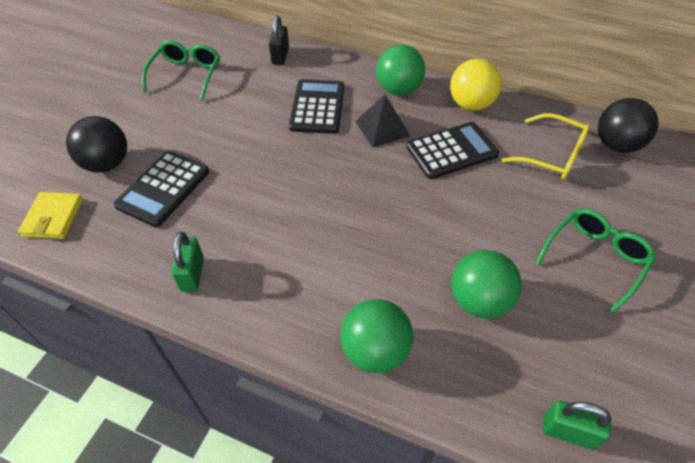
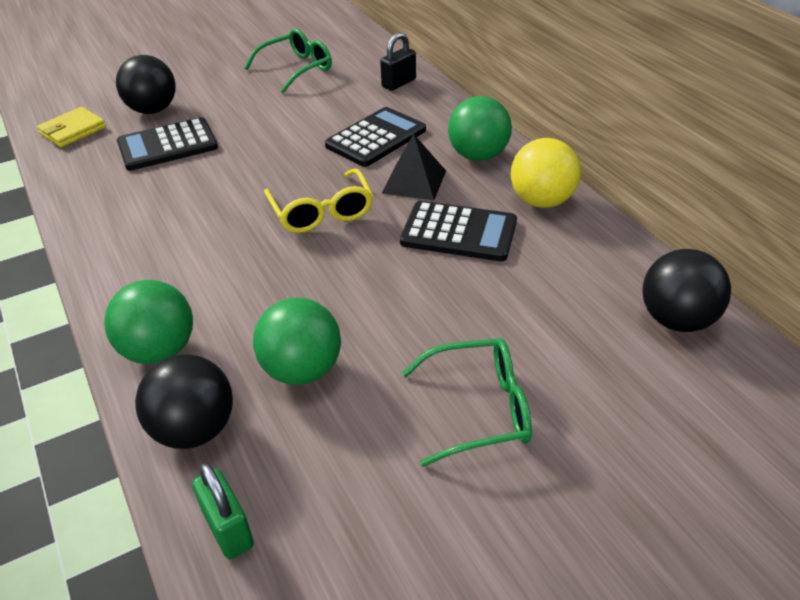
camera: 40 degrees right, 10 degrees down
green padlock [171,232,204,292] -> none
yellow glasses [502,113,590,179] -> yellow glasses moved to [264,168,373,233]
none -> black ball [135,354,233,449]

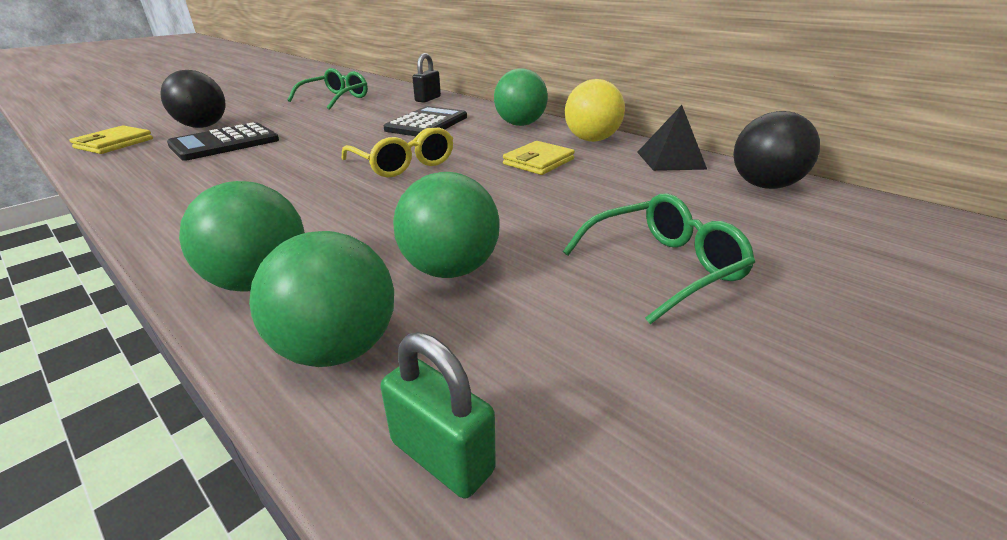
camera: 20 degrees left, 10 degrees down
black ball [135,354,233,449] -> green ball [249,231,394,367]
black pyramid [382,134,446,200] -> black pyramid moved to [637,105,707,171]
black calculator [400,201,517,261] -> yellow wallet [503,141,575,175]

